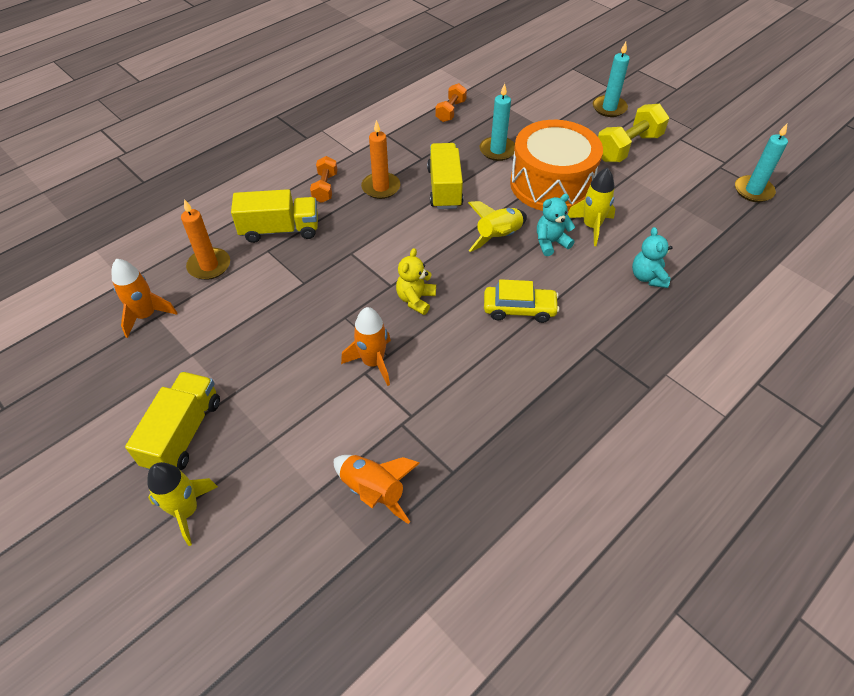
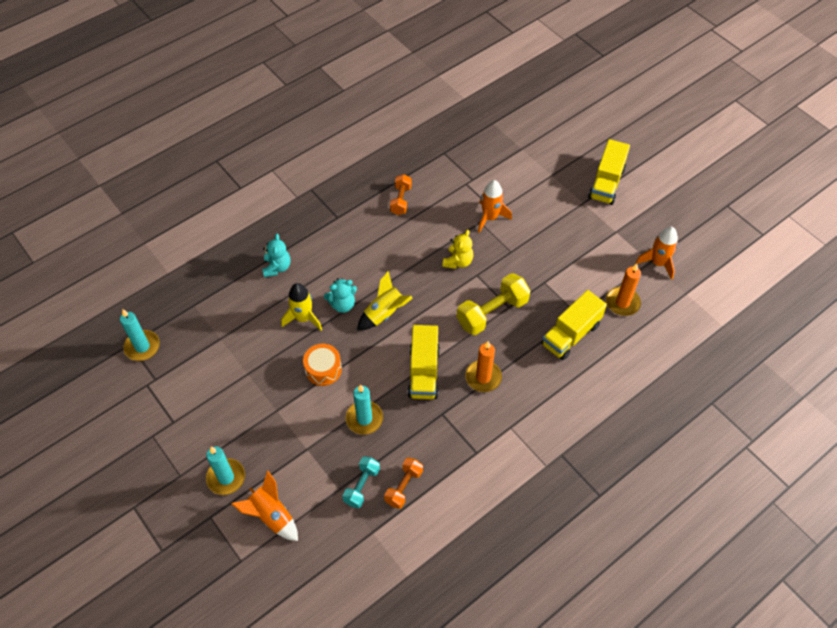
camera: 175 degrees left, 5 degrees up
yellow rocket [147,462,218,546] -> none
yellow truck [231,189,318,243] -> yellow truck turned 45 degrees counterclockwise [541,290,607,360]
orange dumbbell [310,156,337,203] -> orange dumbbell moved to [390,174,412,215]
orange rocket [334,455,420,524] -> orange rocket moved to [231,471,298,541]
yellow car [484,279,559,323] -> none
orange drum [510,120,603,211] -> orange drum [303,344,342,386], size x0.47
yellow dumbbell [598,104,669,162] -> yellow dumbbell moved to [457,273,530,335]
none -> turquoise dumbbell [342,456,380,508]

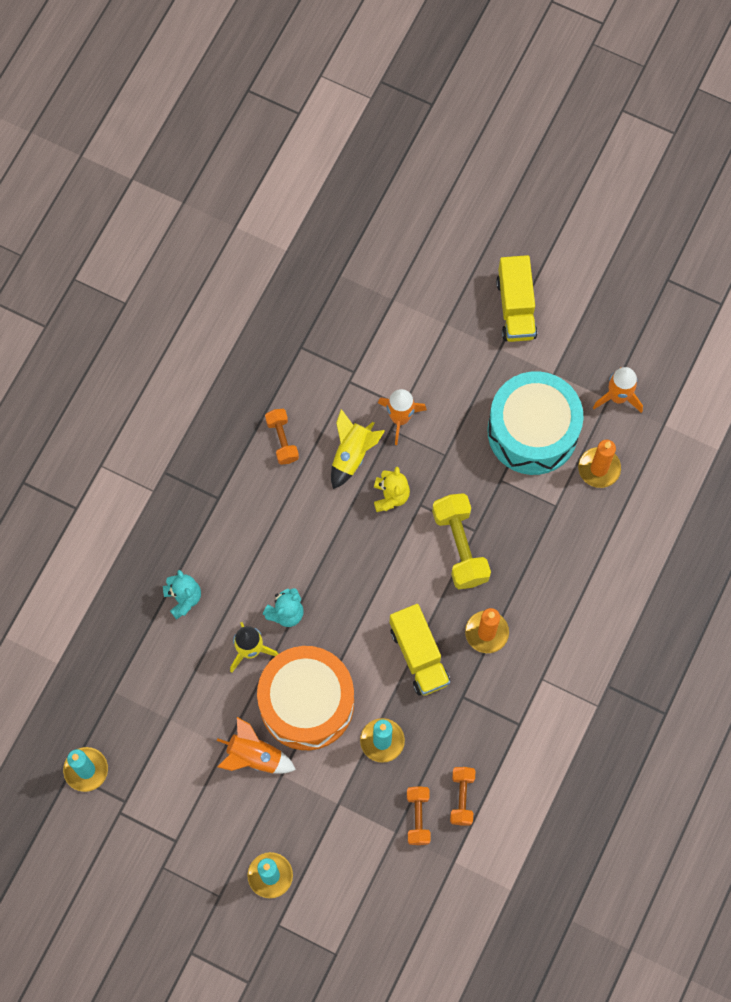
camera: 25 degrees left, 15 degrees up
orange rocket [231,471,298,541] -> orange rocket moved to [217,717,296,773]
orange drum [303,344,342,386] -> orange drum [257,646,354,750], size x2.12
turquoise dumbbell [342,456,380,508] -> orange dumbbell [407,786,431,845]
yellow rocket [357,271,413,330] -> yellow rocket moved to [331,409,385,489]
yellow dumbbell [457,273,530,335] -> yellow dumbbell turned 45 degrees counterclockwise [432,493,491,589]
yellow truck [541,290,607,360] -> none
none -> turquoise drum [487,371,584,475]

